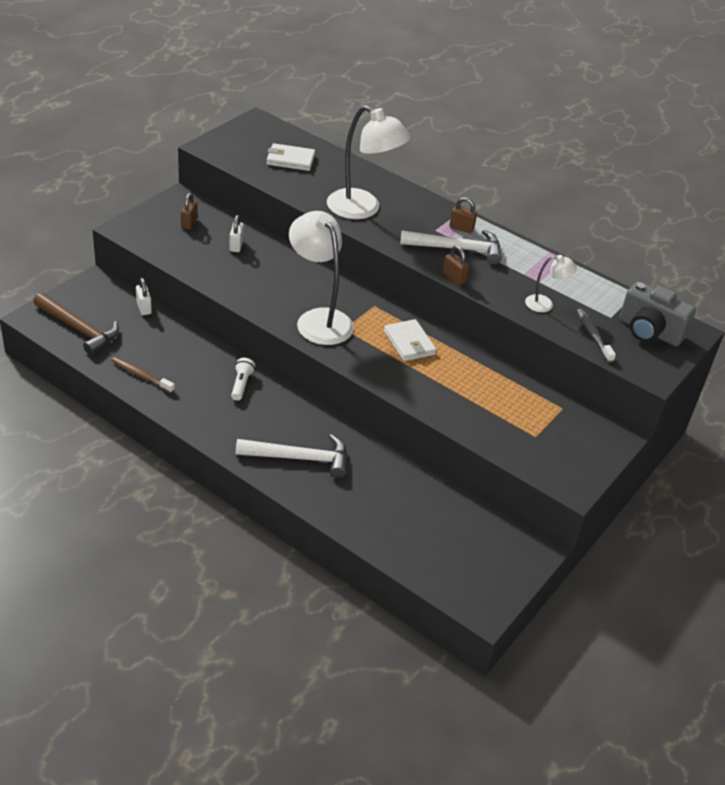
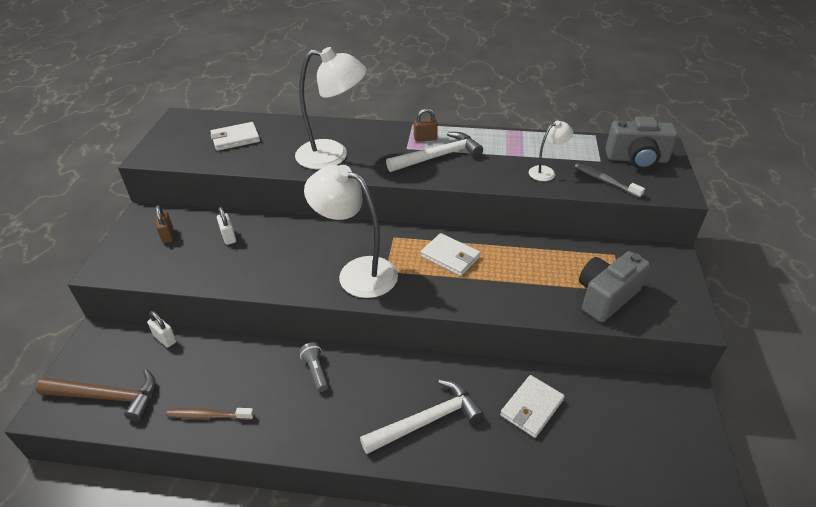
camera: 25 degrees left, 0 degrees up
white flashlight [231,358,255,401] -> grey flashlight [299,342,328,392]
brown padlock [443,245,469,285] -> none
none -> white wallet [500,375,565,438]
none -> grey camera [579,251,650,322]

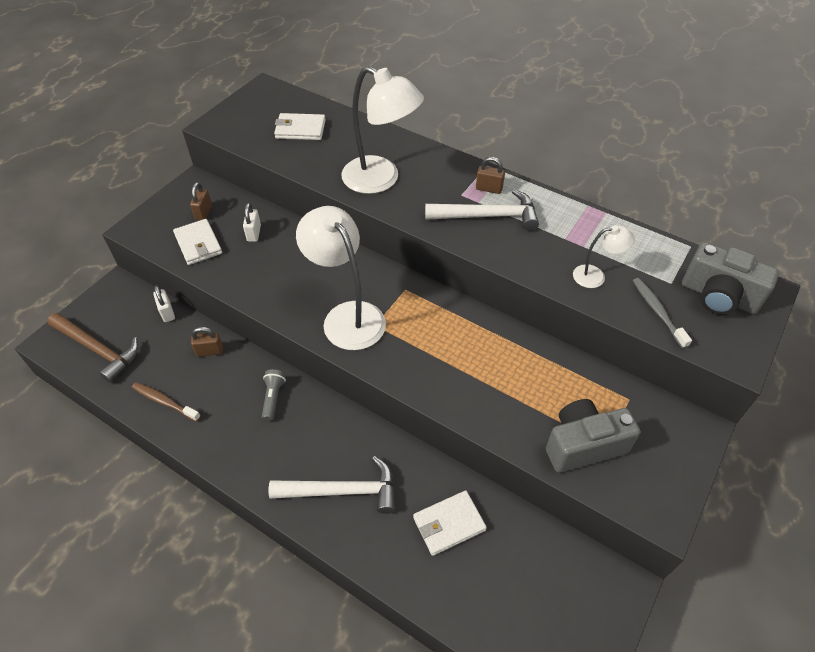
camera: 25 degrees right, 10 degrees up
white wallet [421,233,480,276] -> white wallet moved to [173,219,222,265]
none -> brown padlock [191,327,223,357]

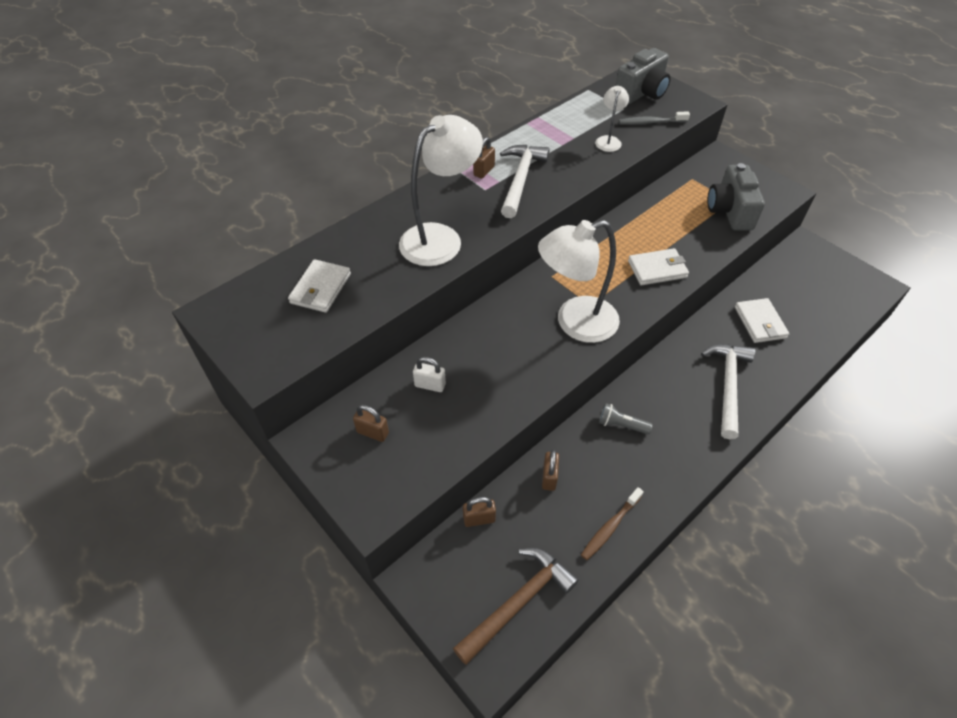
camera: 75 degrees left, 0 degrees up
white padlock [153,285,175,322] -> brown padlock [463,497,496,527]
white wallet [173,219,222,265] -> white wallet moved to [628,248,689,285]

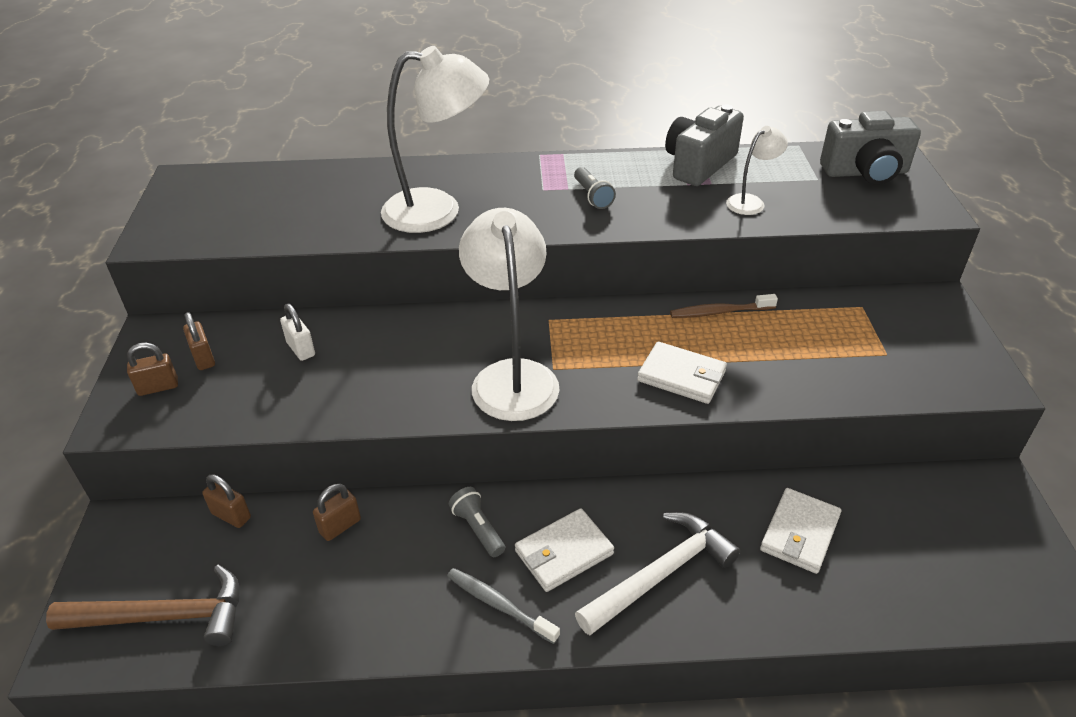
camera: 40 degrees right, 10 degrees down
white wallet [288,259,351,313] -> white wallet moved to [515,508,614,592]
brown padlock [473,137,495,178] -> brown padlock moved to [127,343,178,396]
white hammer [500,145,549,218] -> grey flashlight [574,167,616,209]
white lamp [538,220,620,343] -> white lamp turned 60 degrees clockwise [459,208,559,421]
brown toothbrush [581,487,644,560] -> brown toothbrush moved to [670,294,778,318]
grey toothbrush [619,111,690,125] -> grey toothbrush moved to [447,568,560,644]
grey camera [707,163,765,231] -> grey camera moved to [665,104,744,186]

